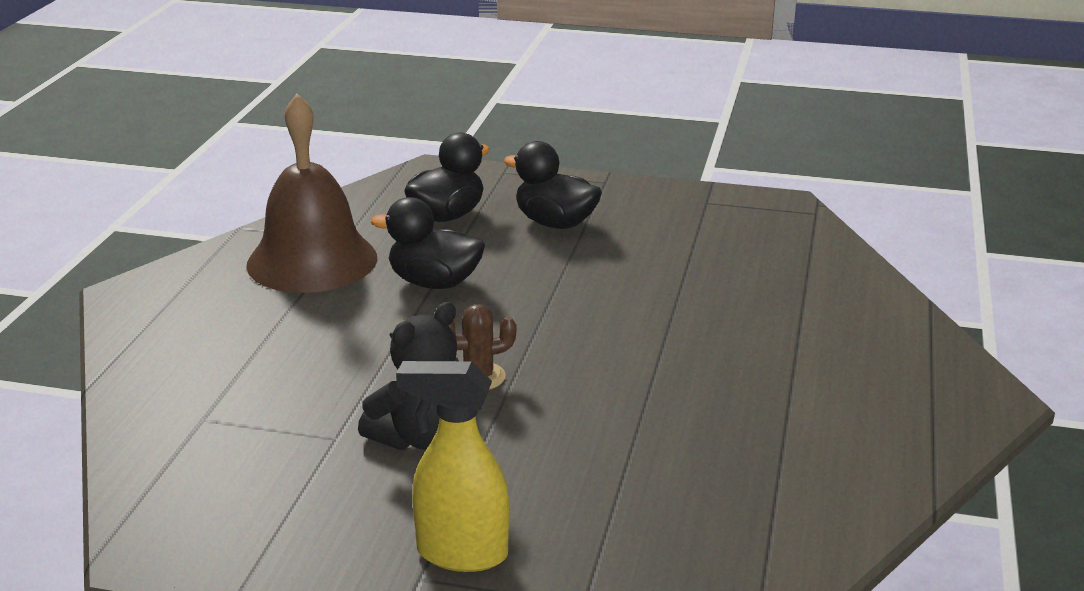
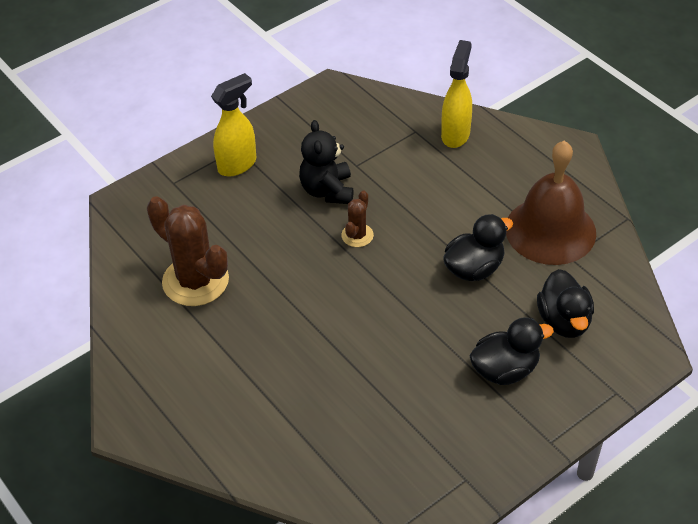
camera: 130 degrees right, 20 degrees up
none -> brown cactus [147,196,229,306]
none -> yellow spray bottle [441,40,472,148]

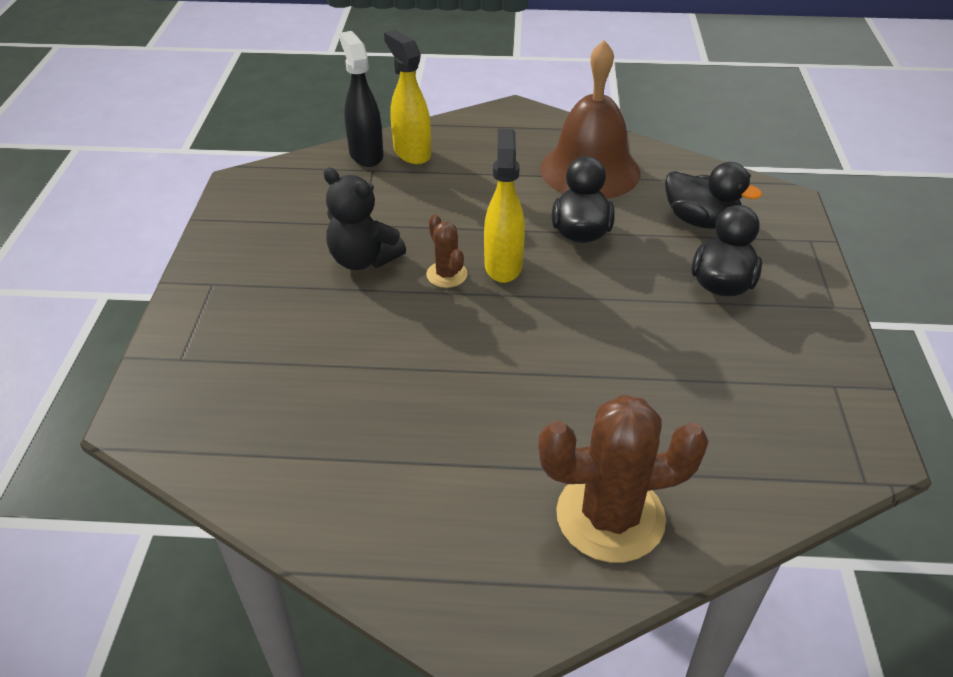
camera: 50 degrees left, 5 degrees down
brown cactus [147,196,229,306] -> brown cactus moved to [538,395,709,563]
yellow spray bottle [211,73,256,176] -> yellow spray bottle moved to [484,129,525,283]
none -> black spray bottle [339,31,383,167]

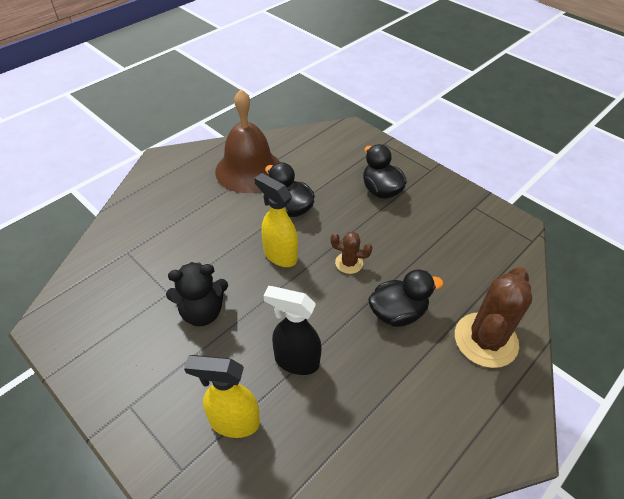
camera: 50 degrees left, 5 degrees up
black spray bottle [339,31,383,167] -> black spray bottle moved to [264,286,322,375]
yellow spray bottle [384,30,431,164] -> yellow spray bottle moved to [184,355,260,438]
brown cactus [426,214,468,288] -> brown cactus moved to [331,232,372,274]
black duck [665,162,762,229] -> black duck moved to [368,269,443,327]

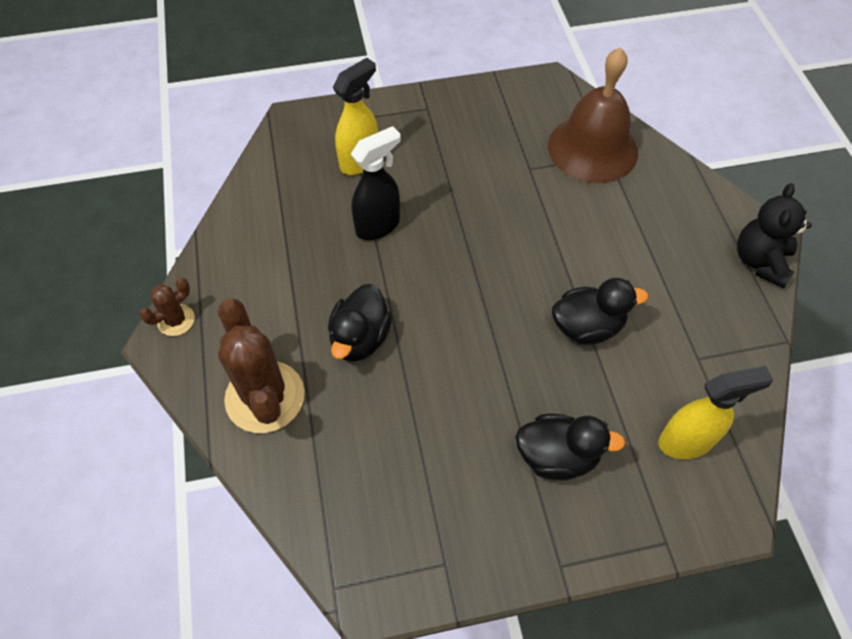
camera: 125 degrees right, 10 degrees up
black teddy bear [166,262,228,326] -> black teddy bear moved to [737,183,812,288]
brown bell [215,89,280,193] -> brown bell moved to [548,47,638,183]
yellow spray bottle [254,173,298,267] -> yellow spray bottle moved to [658,366,773,459]
brown cactus [331,232,372,274] -> brown cactus moved to [139,278,195,336]

